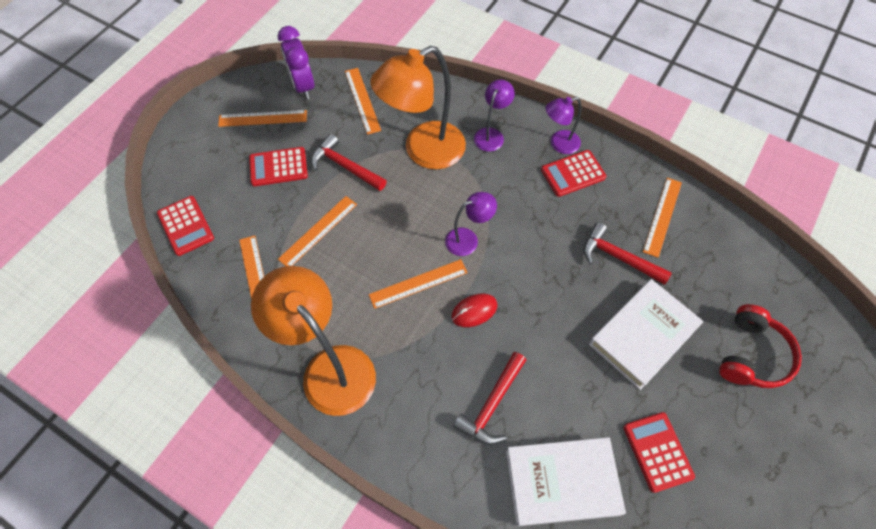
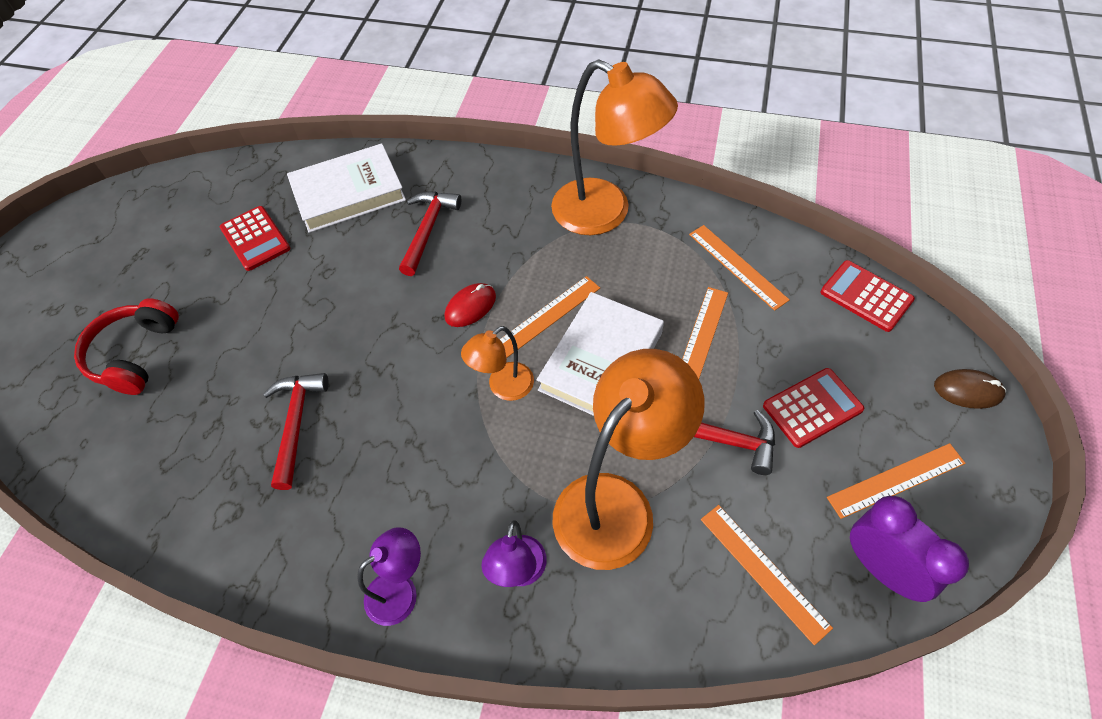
camera: 165 degrees right, 5 degrees down
purple lamp [445,192,497,256] -> orange lamp [461,326,534,401]
red calculator [541,150,606,197] -> none
red hammer [584,222,672,285] -> red hammer turned 105 degrees counterclockwise [263,373,329,490]
white book [589,279,704,390] -> white book moved to [537,292,664,416]
orange ruler [643,178,682,258] -> none
none -> brown mouse [934,369,1006,409]

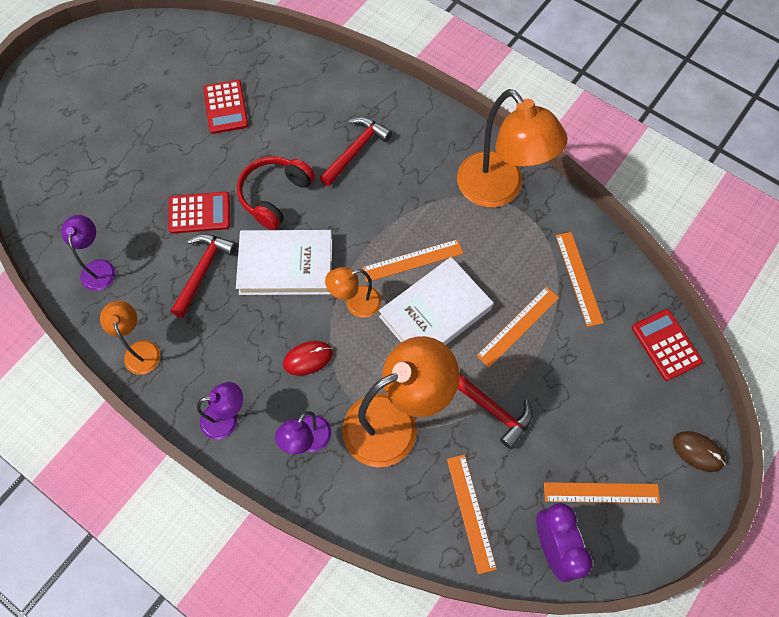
camera: 20 degrees right, 10 degrees up
red headphones [74,298,179,395] -> red headphones moved to [237,156,315,230]
white book [287,143,406,233] -> white book moved to [236,230,332,295]
red mouse [445,283,496,327] -> red mouse moved to [283,341,333,376]
red calculator [763,368,864,448] -> red calculator moved to [168,192,230,234]
none -> purple lamp [61,215,115,291]
none -> orange lamp [100,301,160,375]

